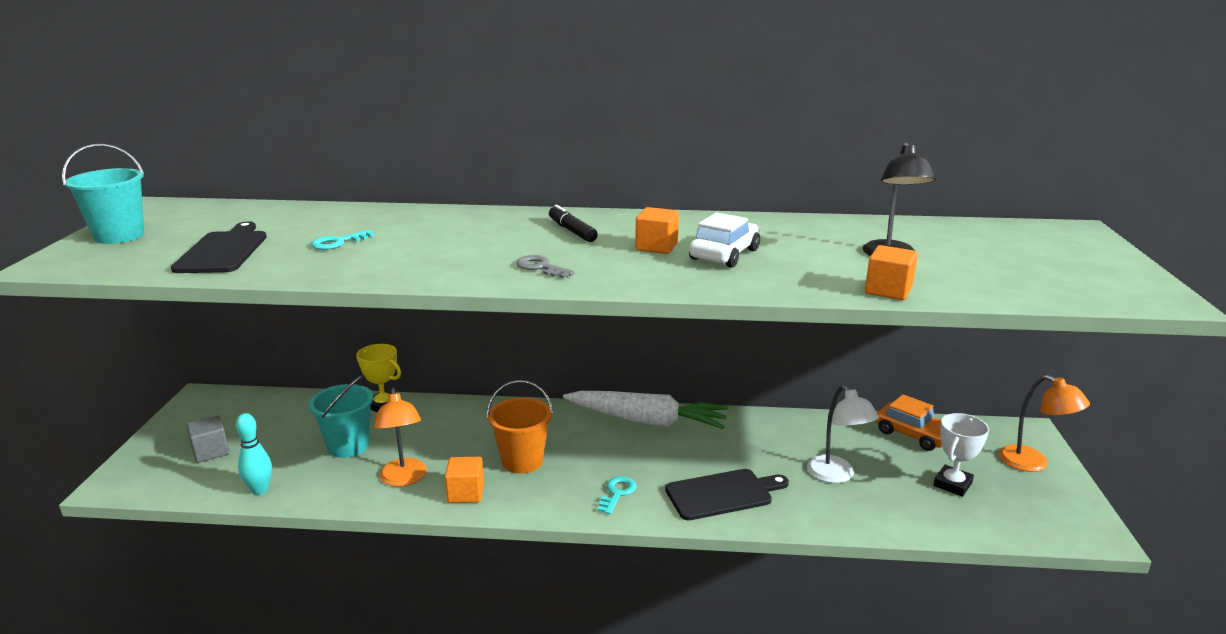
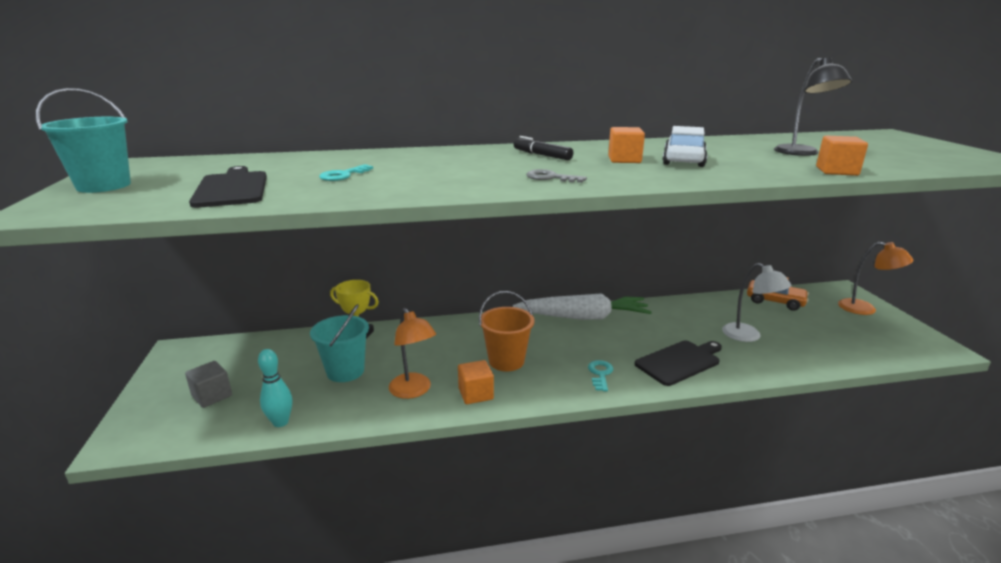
camera: 15 degrees left, 0 degrees up
white trophy [933,413,989,497] -> none

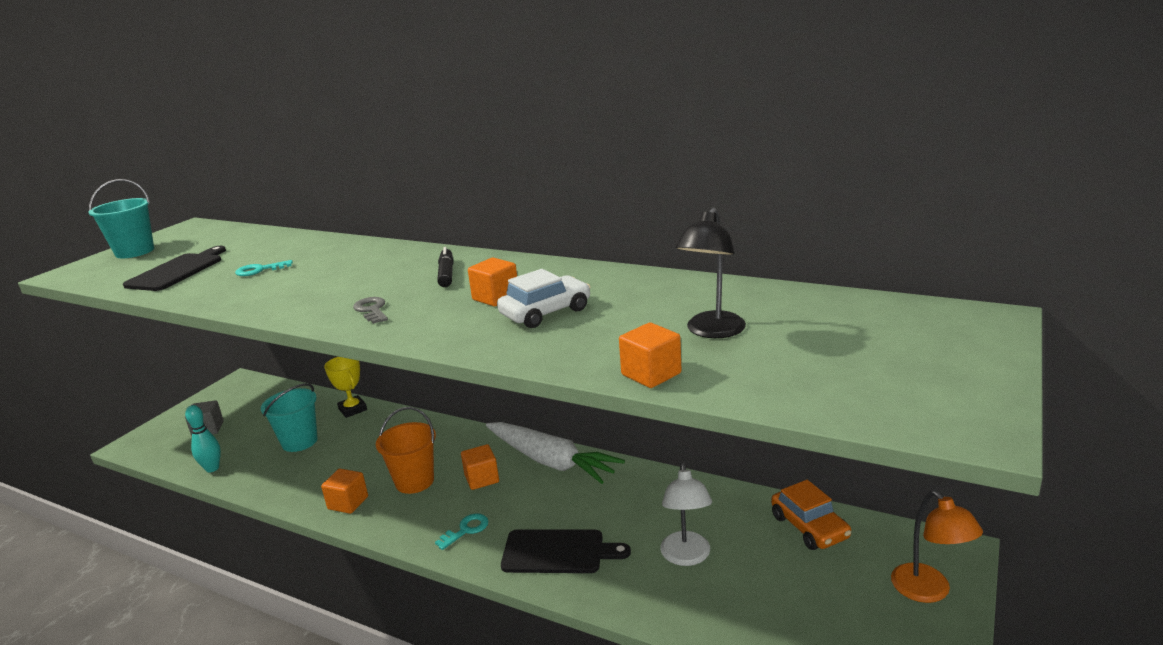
camera: 40 degrees right, 0 degrees up
orange lamp [389,308,436,399] -> none
none -> orange cube [461,444,499,490]

